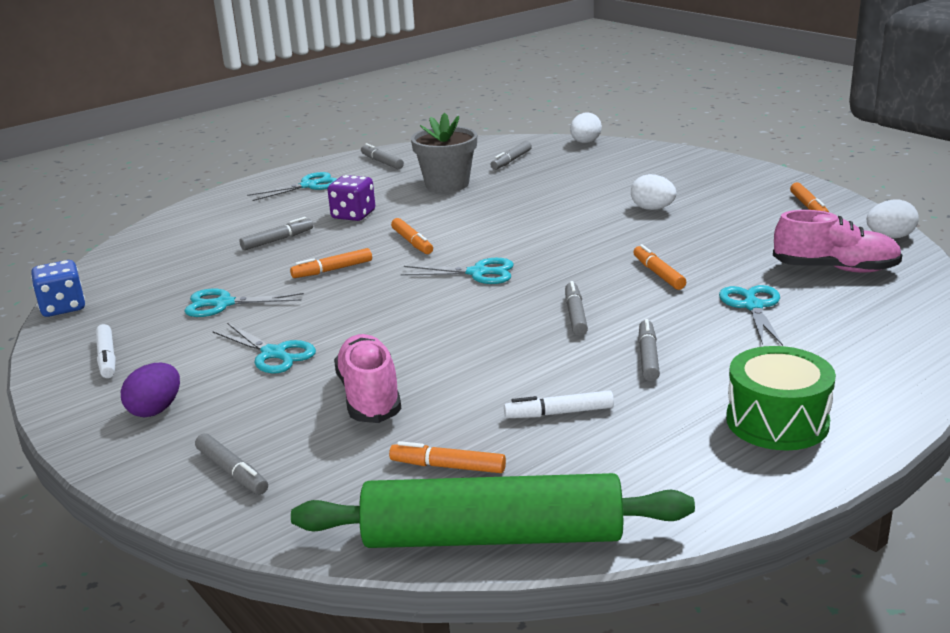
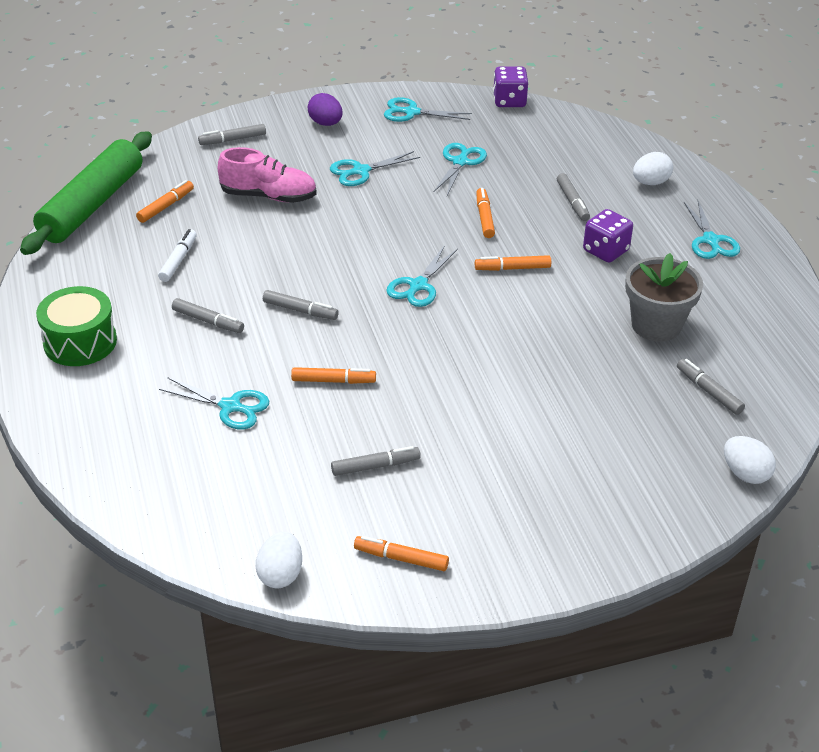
camera: 110 degrees right, 15 degrees up
blue dice [31,260,85,317] -> purple dice [493,66,529,107]
white marker [96,324,116,378] -> turquoise scissors [384,97,472,122]
grey marker [361,143,404,169] -> grey marker moved to [331,446,421,476]
white egg [631,174,677,210] -> white egg moved to [633,152,673,185]
pink shoe [773,210,902,272] -> none

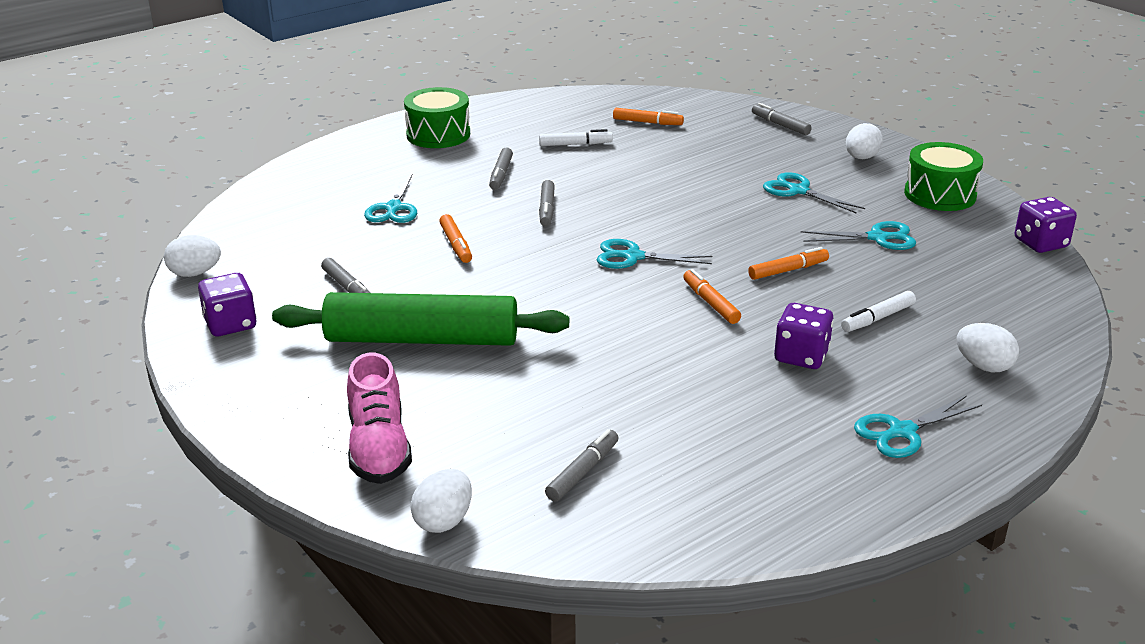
camera: 70 degrees right, 10 degrees down
green rolling pin [20,131,152,255] -> green rolling pin moved to [272,292,569,346]
pink shoe [218,147,317,203] -> pink shoe moved to [347,353,412,484]
purple egg [308,93,343,126] -> white egg [846,123,883,159]
orange marker [354,536,449,571] -> purple dice [198,273,257,336]
turquoise scissors [384,97,472,122] -> green drum [904,142,983,211]
grey marker [557,173,590,221] -> white marker [841,291,916,332]
grey flower pot [625,253,703,342] -> none

